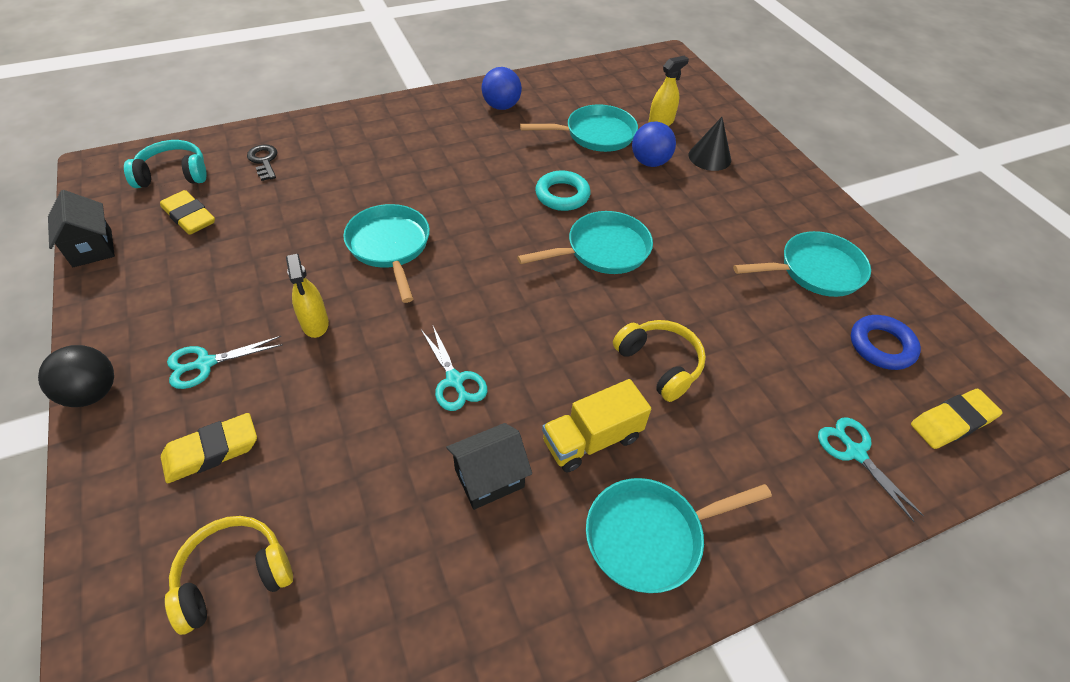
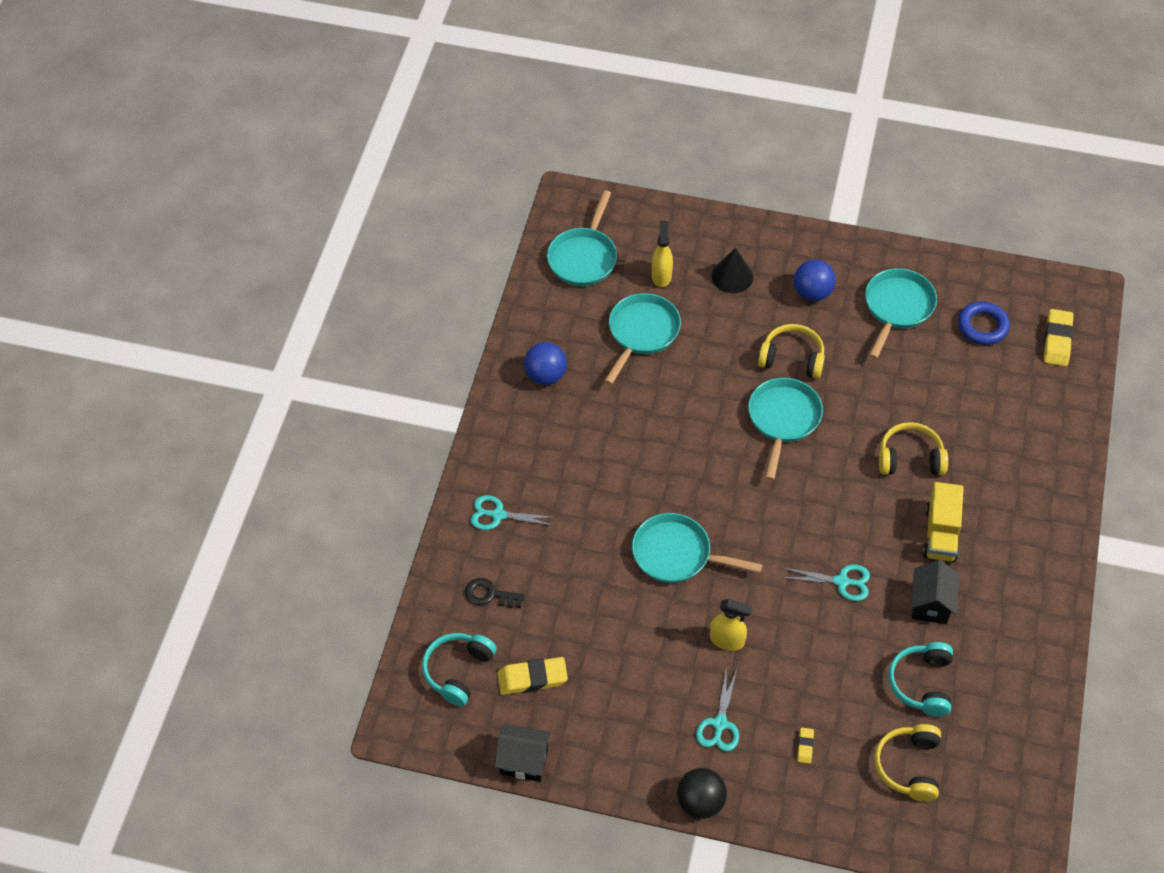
camera: 50 degrees left, 5 degrees up
yellow eraser [161,413,257,483] -> yellow eraser [797,728,814,764], size x0.50
turquoise ring [535,170,590,211] -> none
turquoise pan [586,478,772,593] -> turquoise pan moved to [547,190,617,286]
blue ball [632,122,676,167] -> blue ball moved to [794,260,836,301]
turquoise scissors [818,417,924,522] -> turquoise scissors moved to [471,495,557,530]
none -> yellow headphones [758,324,825,379]
none -> turquoise headphones [888,642,953,717]

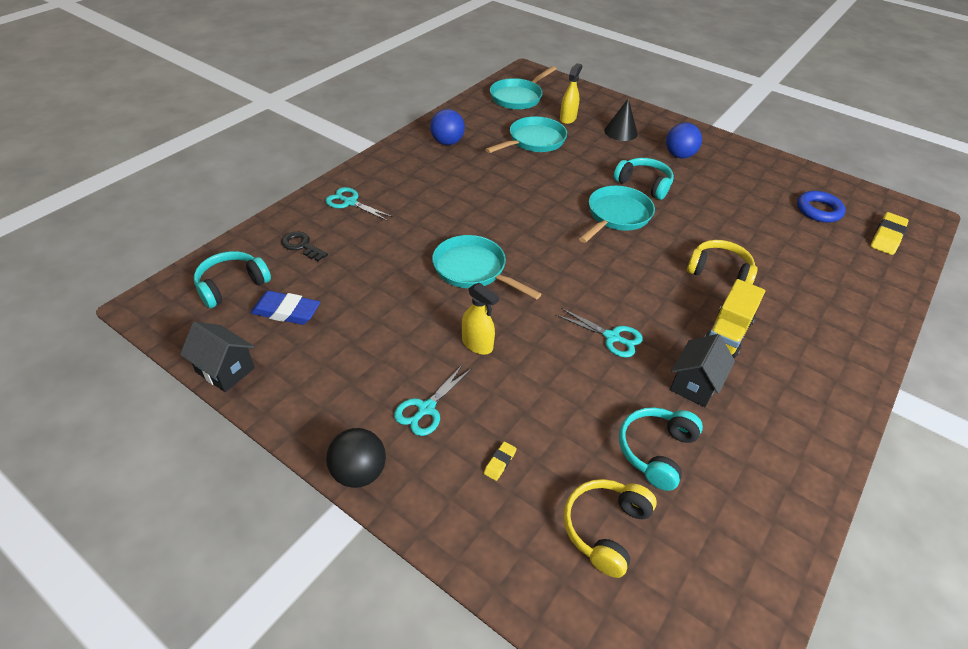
camera: 20 degrees right, 10 degrees down
yellow eraser [497,657,568,695] -> blue eraser [251,291,320,325]
yellow headphones [758,324,825,379] -> turquoise headphones [613,158,674,200]
turquoise pan [865,268,937,359] -> none

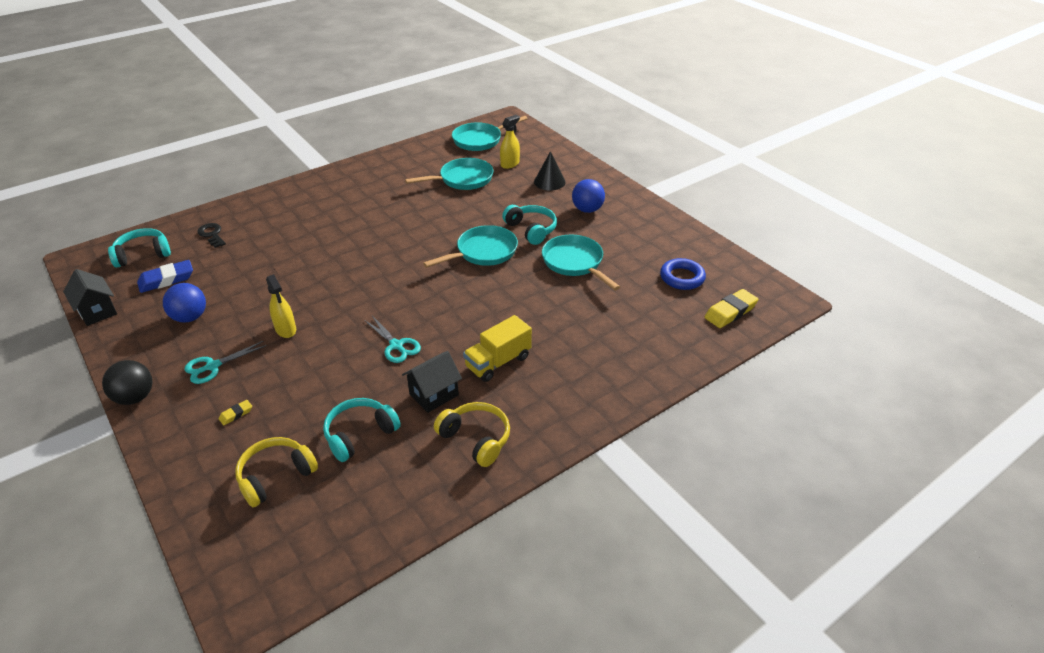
camera: 20 degrees right, 5 degrees down
blue eraser [251,291,320,325] -> blue eraser turned 60 degrees counterclockwise [137,260,193,293]
turquoise scissors [325,187,393,221] -> none
blue ball [430,109,465,145] -> blue ball moved to [163,283,206,322]
turquoise pan [432,235,541,300] -> turquoise pan moved to [542,235,620,290]
yellow headphones [687,240,758,285] -> yellow headphones moved to [434,402,510,467]

